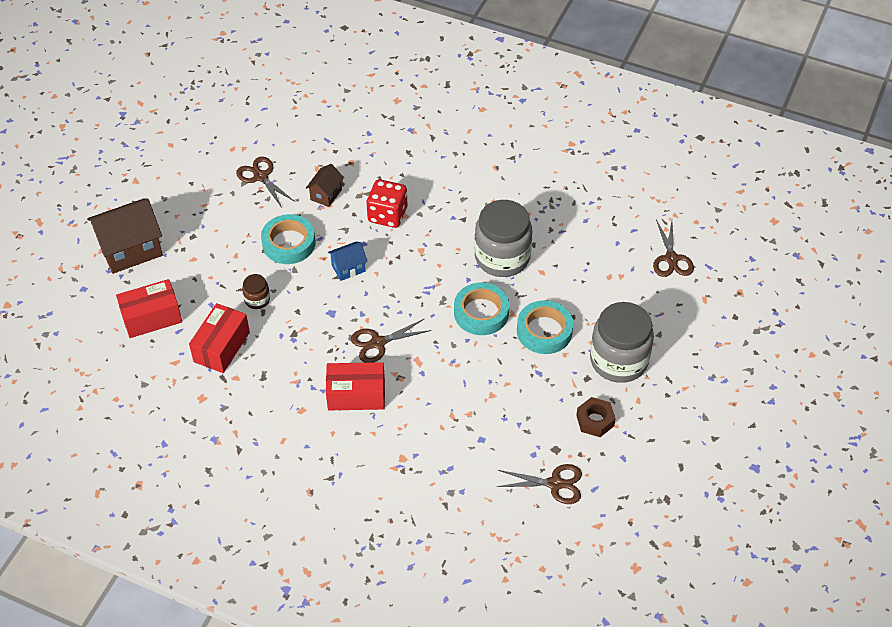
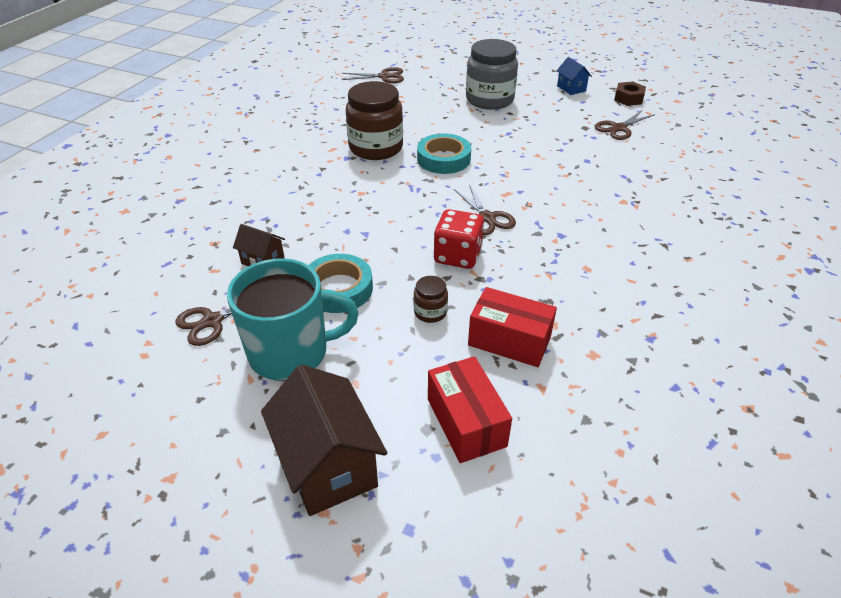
camera: 90 degrees left, 10 degrees down
red box [326,362,385,410] -> none
blue house [328,242,368,281] -> blue house moved to [557,57,592,95]
red dice [366,179,407,228] -> red dice moved to [434,209,484,269]
grey jar [474,200,532,277] -> brown jar [346,81,403,160]
brown scissors [497,464,582,504] -> brown scissors turned 135 degrees counterclockwise [595,110,655,140]
turquoise tape [517,300,573,354] -> none
brown nut [576,397,616,437] -> brown nut moved to [614,82,646,106]
none -> turquoise mug [227,258,359,381]

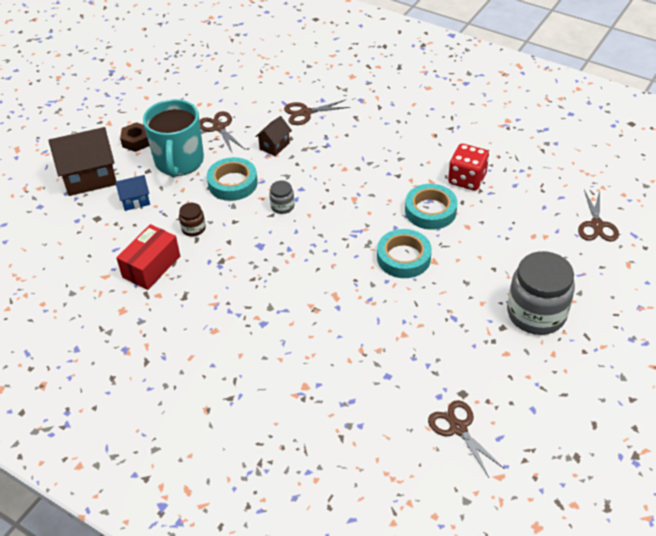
camera: 100 degrees right, 5 degrees up
brown jar [346,81,403,160] -> turquoise tape [405,184,458,230]
red box [428,356,512,463] -> none
red dice [434,209,484,269] -> red dice moved to [448,144,489,191]
brown scissors [454,184,516,235] -> brown scissors moved to [284,100,350,125]
blue house [557,57,592,95] -> blue house moved to [115,175,150,211]
brown nut [614,82,646,106] -> brown nut moved to [120,122,150,152]
none -> grey jar [269,181,295,214]

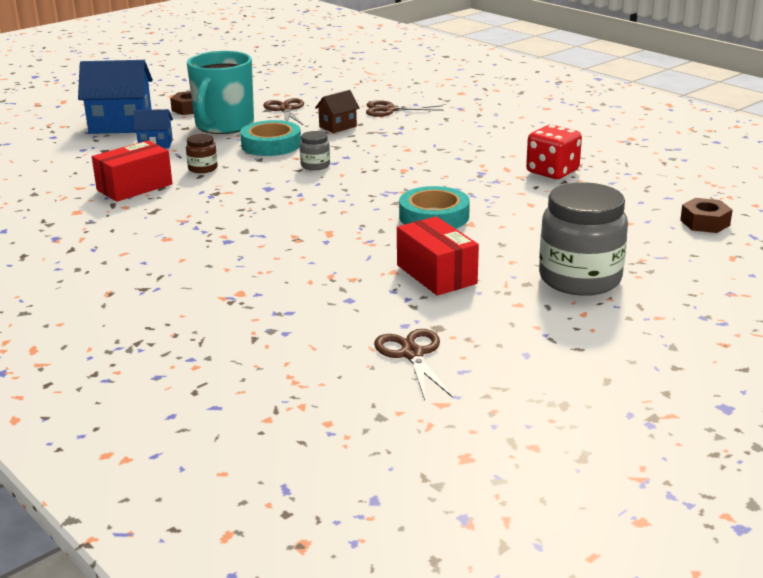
camera: 15 degrees right, 20 degrees down
brown house [48,127,116,196] -> blue house [78,60,153,134]
turquoise tape [405,184,458,230] -> none
brown scissors [578,190,619,241] -> brown nut [680,198,733,233]
none -> red box [397,216,479,296]

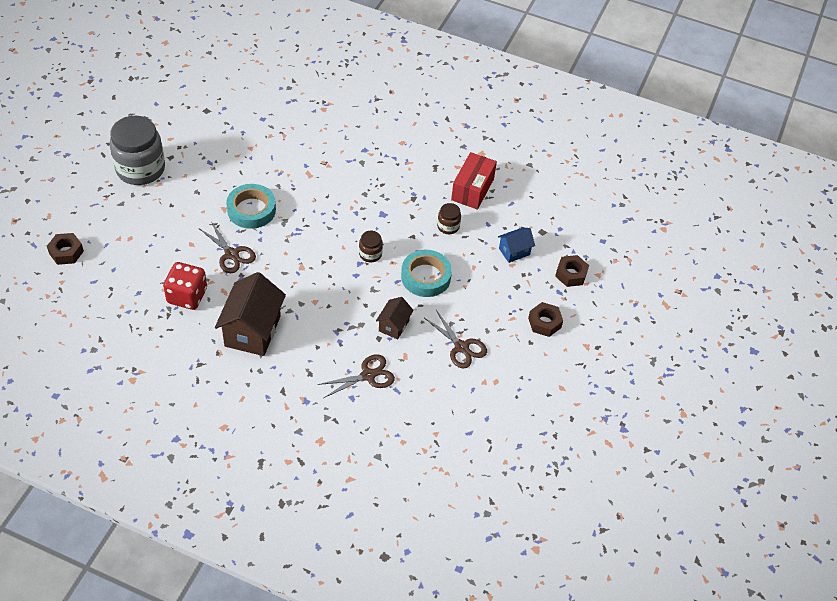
camera: 150 degrees right, 25 degrees up
blue house [78,60,153,134] -> brown nut [555,255,589,287]
turquoise mug [187,51,254,134] -> none
grey jar [300,131,330,170] -> brown jar [359,231,383,262]
brown scissors [374,329,453,400] -> brown scissors moved to [200,221,256,273]
red box [397,216,479,296] -> none
none -> brown house [215,272,286,356]

